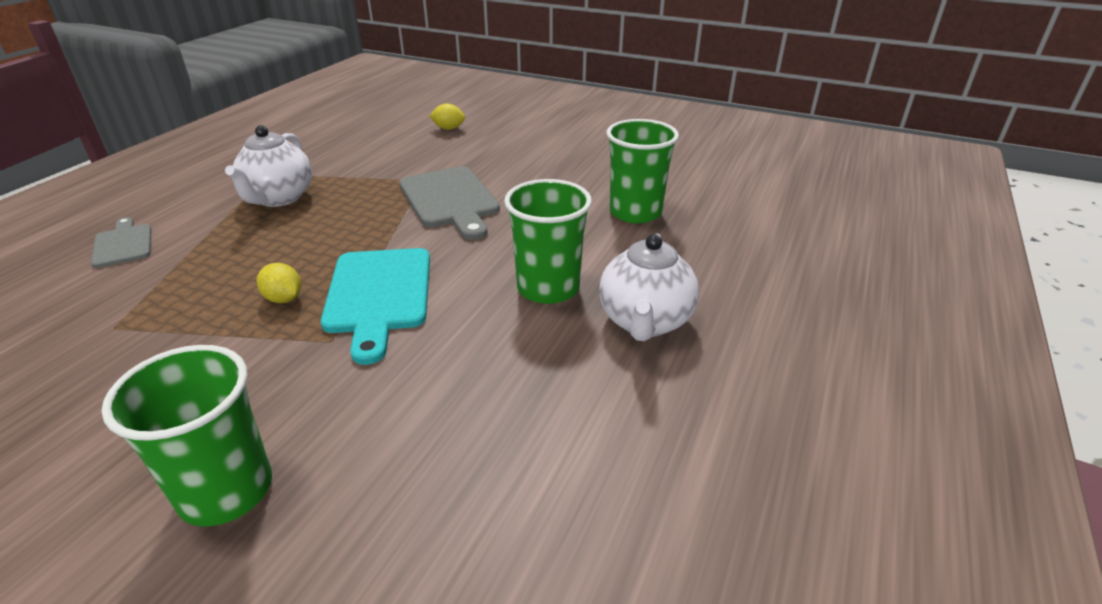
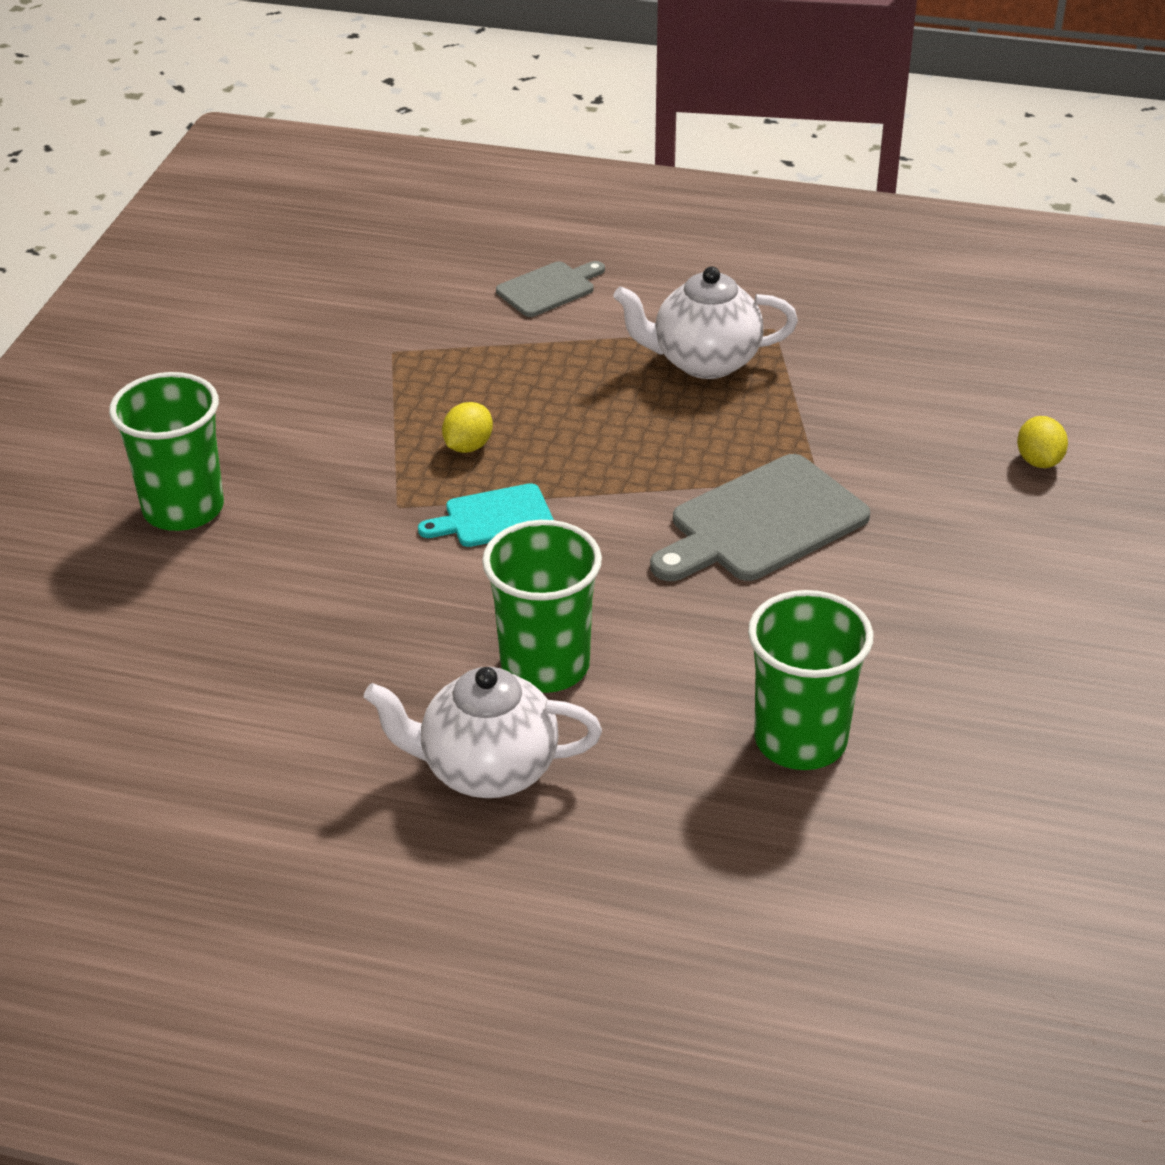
camera: 80 degrees right, 5 degrees up
turquoise cutting board [321,248,430,365] -> turquoise cutting board [418,483,554,547], size x0.58

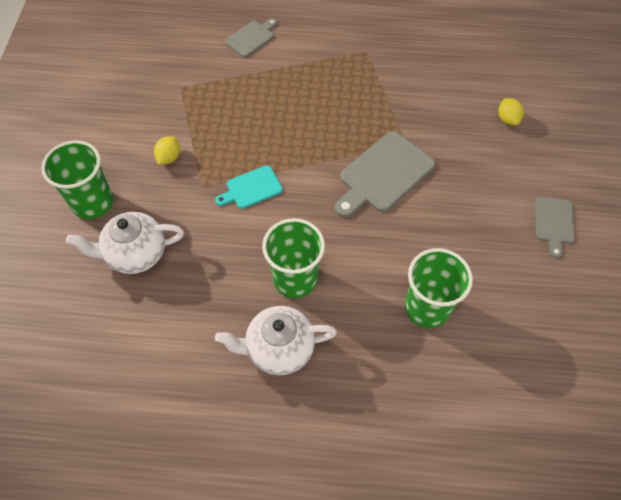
camera: 10 degrees left, 20 degrees up
yellow lemon [442,402,493,453] -> yellow lemon moved to [154,136,180,165]
white teapot [613,266,798,379] -> white teapot moved to [66,212,184,274]
none -> grey cutting board [535,197,575,258]

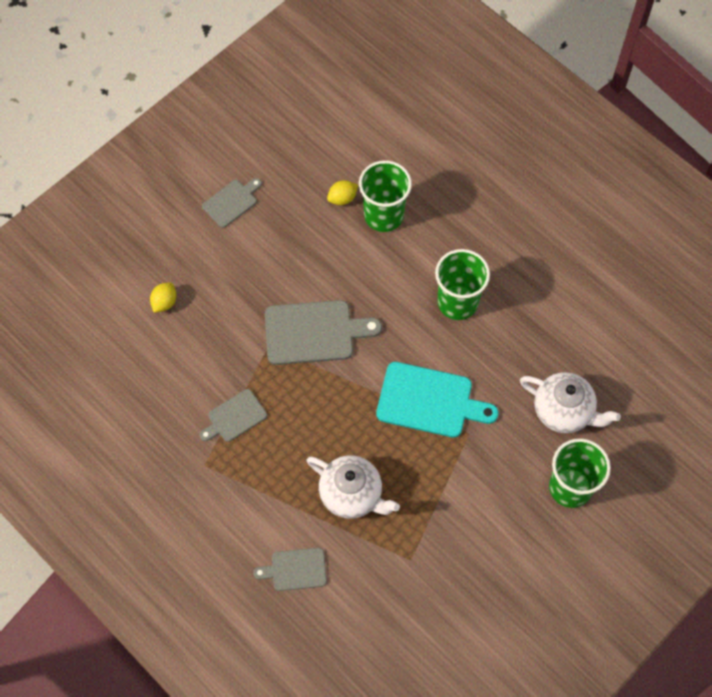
camera: 140 degrees left, 5 degrees up
yellow lemon [154,136,180,165] -> yellow lemon moved to [327,180,358,205]
turquoise cutting board [215,165,283,209] -> turquoise cutting board [376,362,499,438], size x1.74
white teapot [215,306,337,375] -> white teapot moved to [306,455,400,518]
none -> grey cutting board [200,389,267,442]

